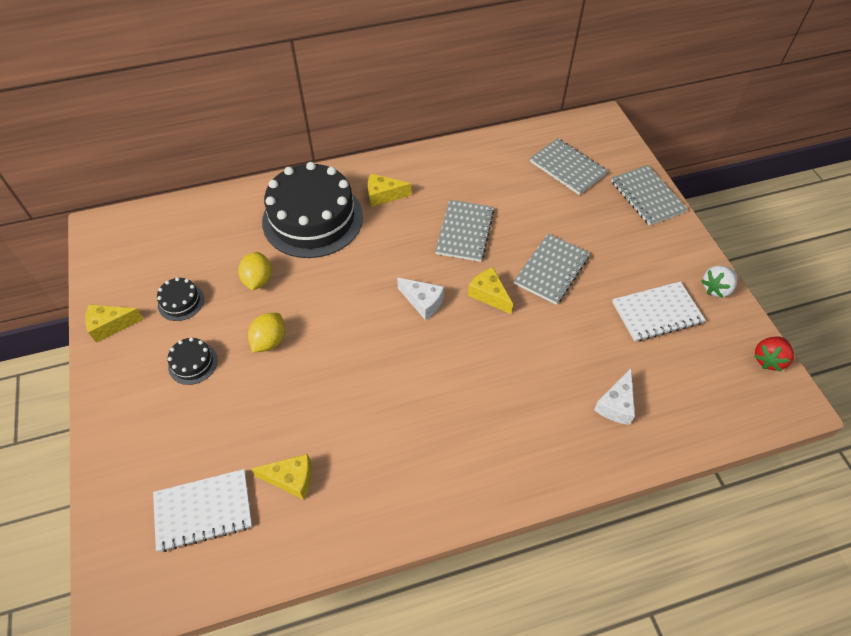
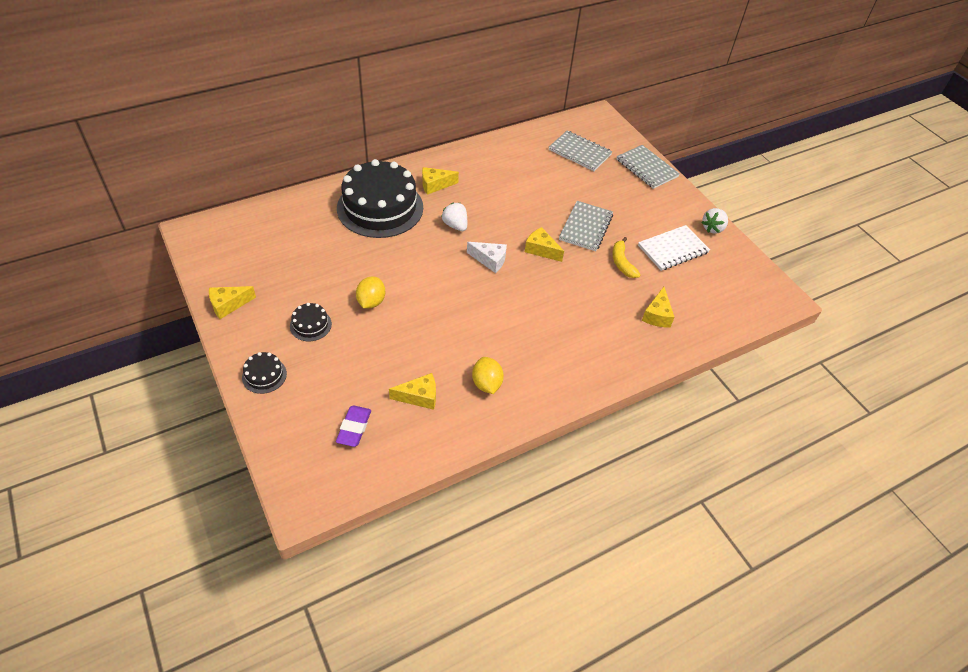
camera: 15 degrees left, 5 degrees down
white notebook [153,469,252,552] -> purple eraser [336,406,371,447]
black cake [157,277,204,321] -> black cake moved to [242,352,287,394]
yellow lemon [238,252,272,290] -> yellow lemon moved to [472,357,504,394]
grey notebook [435,200,494,262] -> none
white cheese [594,369,635,425] -> yellow cheese [642,287,675,327]
red strawberry [754,336,794,371] -> none
none -> white strawberry [441,203,467,231]
none -> yellow banana [612,237,641,278]

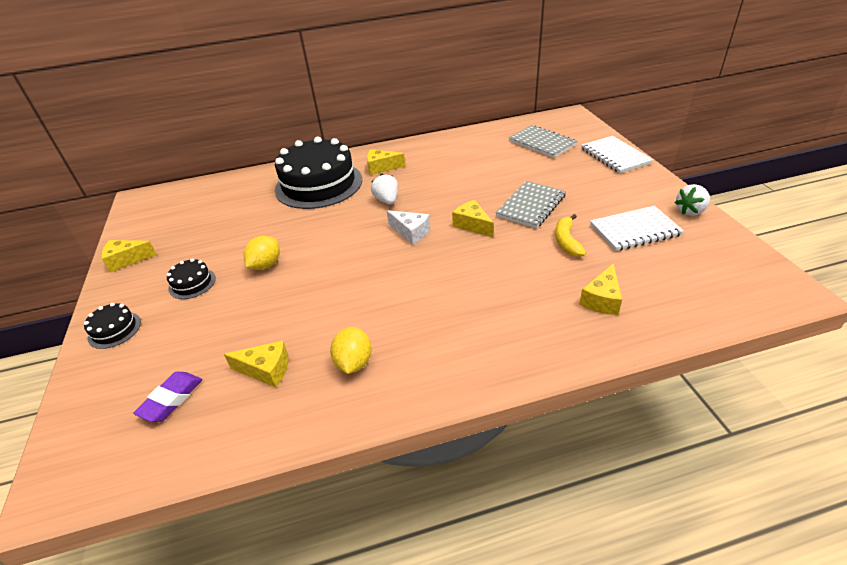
camera: 20 degrees right, 10 degrees down
grey notebook [617,145,680,189] -> white notebook [581,136,653,173]

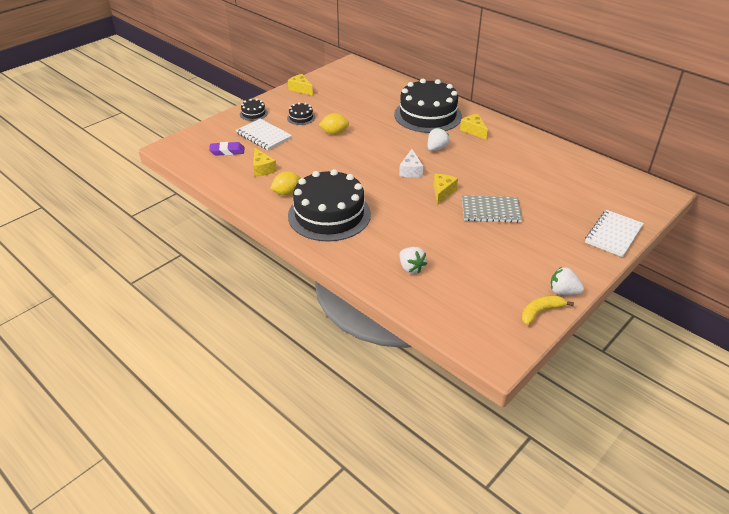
camera: 55 degrees right, 0 degrees up
grey notebook [508,125,577,158] -> none
yellow banana [555,214,586,257] -> yellow banana moved to [522,295,574,325]
yellow cheese [579,263,622,315] -> white strawberry [399,247,427,273]
white notebook [590,206,684,251] -> white notebook moved to [236,119,292,150]
none -> black cake [288,169,371,242]

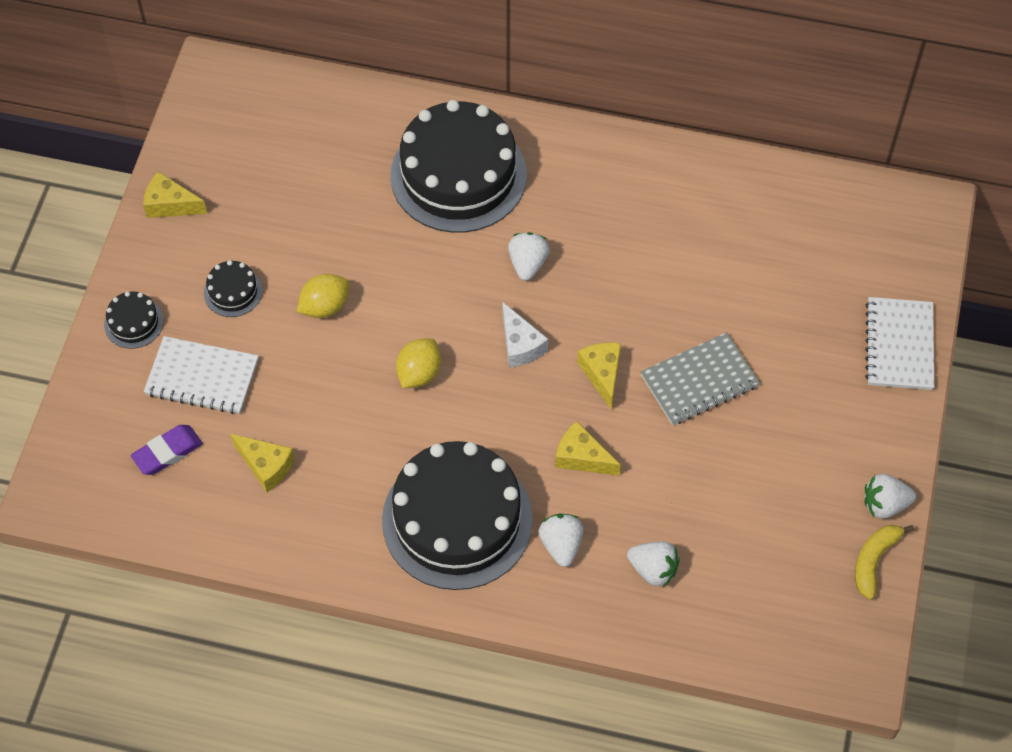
camera: 30 degrees left, 20 degrees up
yellow lemon [270,171,301,196] -> yellow lemon moved to [396,338,441,388]
yellow cheese [460,114,488,139] -> yellow cheese moved to [555,421,621,476]
none -> white strawberry [538,514,584,567]

